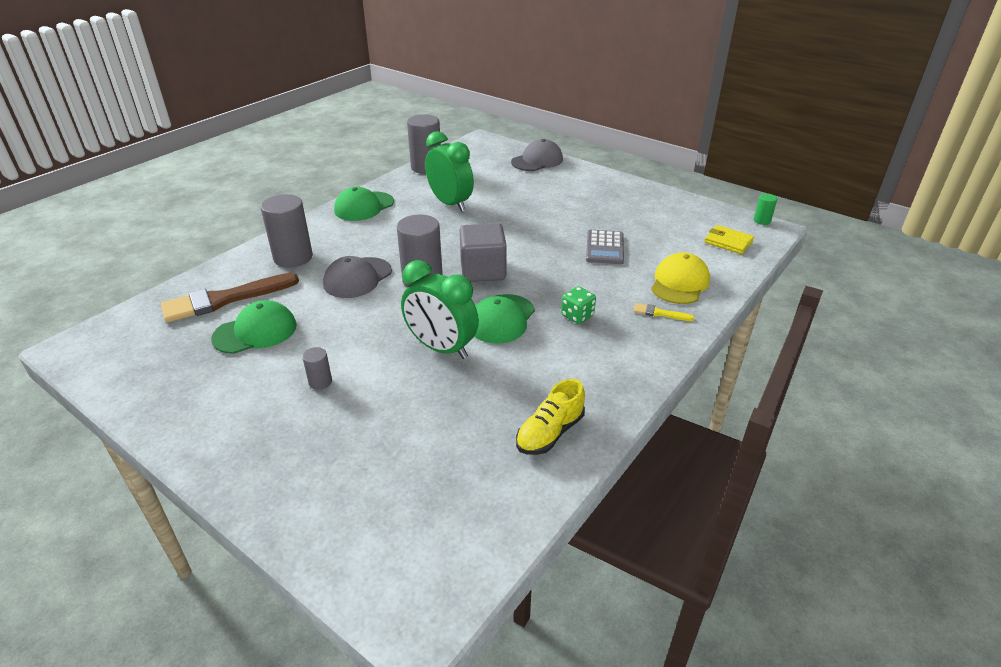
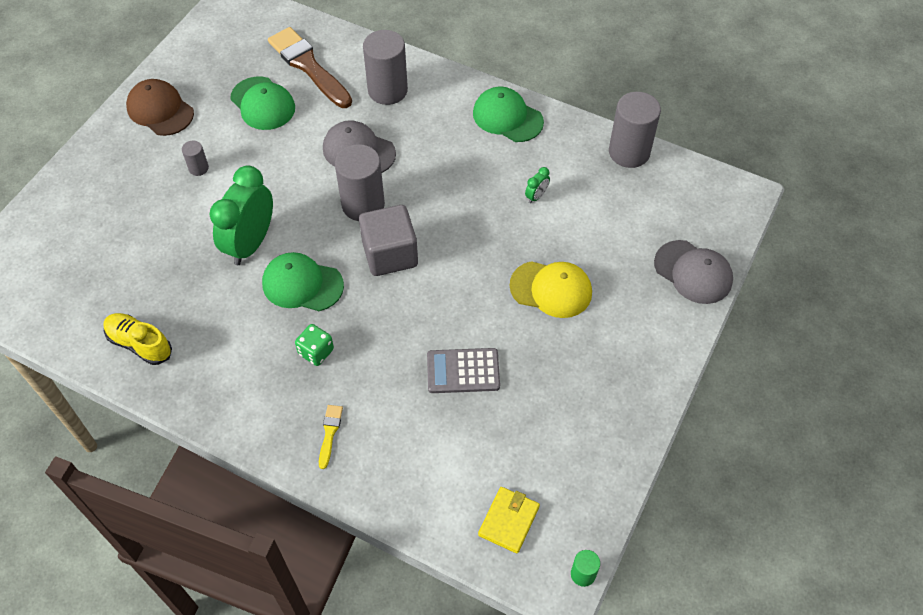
camera: 80 degrees right, 20 degrees up
green clock [425,131,474,211] -> green clock [525,167,550,203], size x0.40
yellow cap [651,252,710,304] -> yellow cap moved to [510,261,592,318]
none -> brown cap [126,79,194,136]

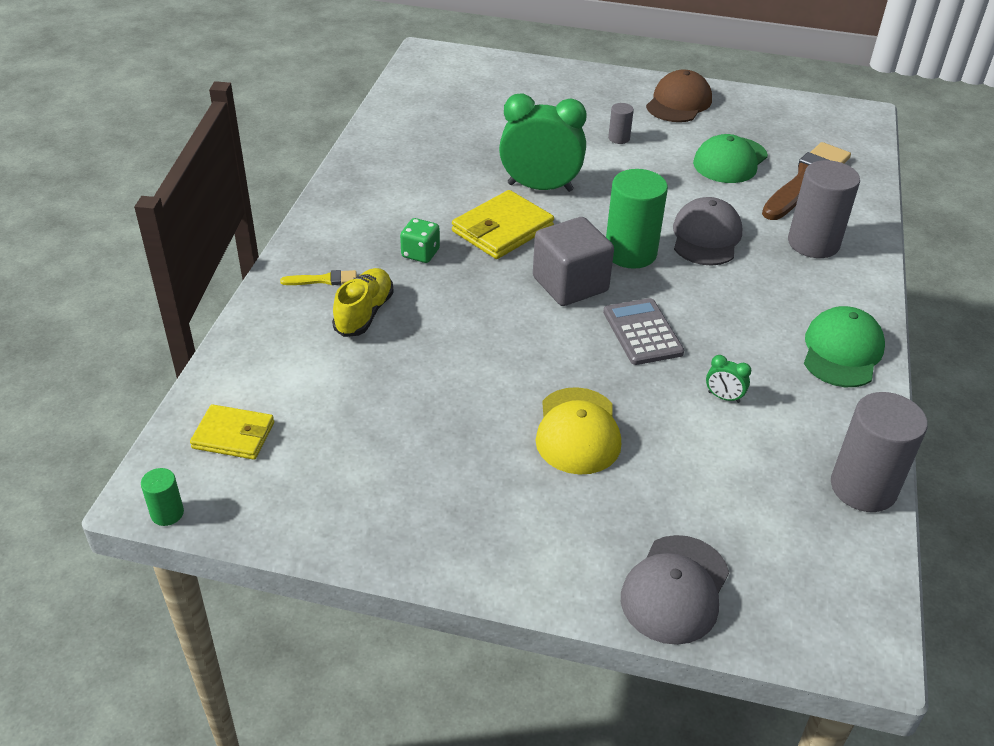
camera: 75 degrees right, 15 degrees down
yellow shoe [104,313,172,365] -> yellow shoe moved to [332,268,394,337]
green cap [262,252,344,311] -> yellow wallet [452,190,554,259]
grey cylinder [335,144,385,221] -> green cylinder [606,169,668,269]
grey calculator [427,348,500,393] -> grey calculator moved to [603,298,684,365]

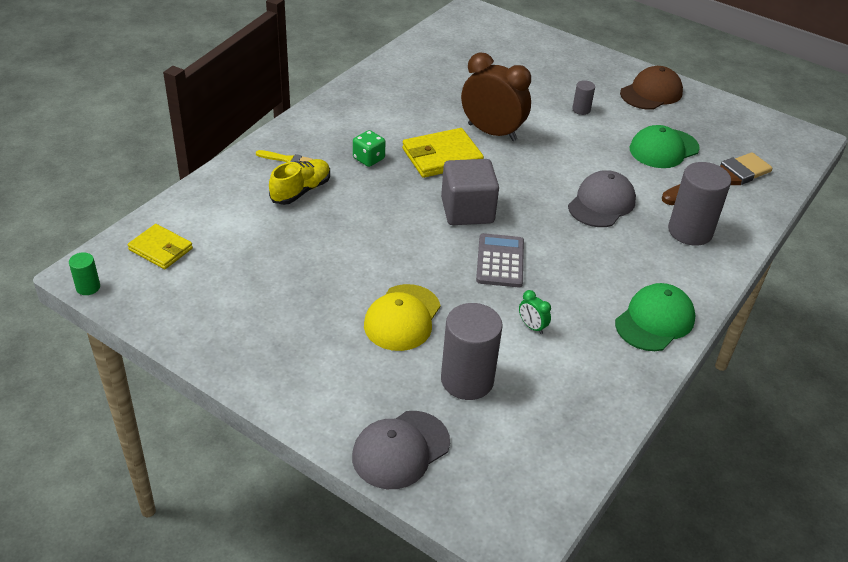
camera: 20 degrees right, 0 degrees up
green clock [499,93,587,192] -> brown clock [461,52,531,141]
green cylinder [606,169,668,269] -> none
grey cylinder [831,392,928,512] -> grey cylinder moved to [441,303,503,400]

